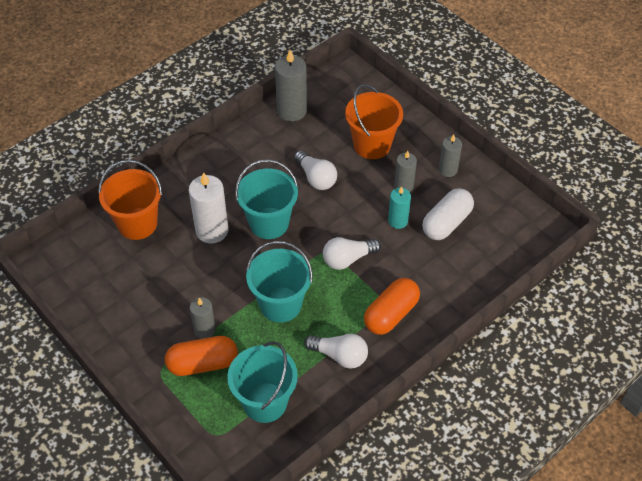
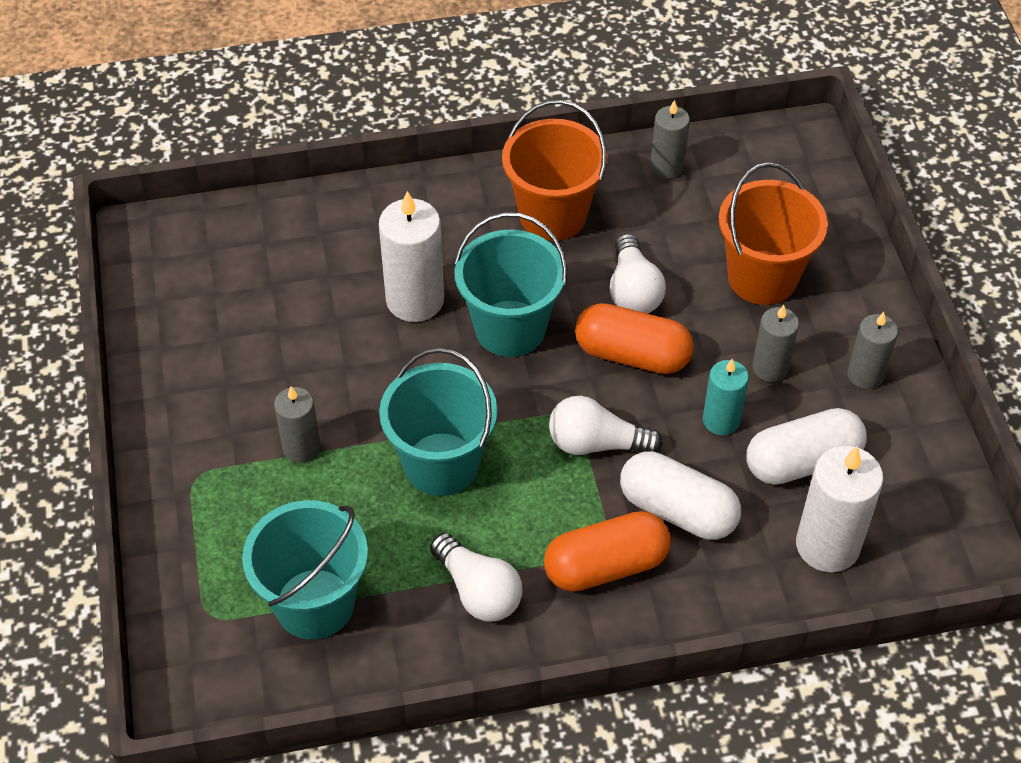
camera: 30 degrees right, 0 degrees up
orange bucket [98,160,162,240] -> orange bucket moved to [502,100,607,241]
orange capsule [165,336,238,376] -> orange capsule moved to [575,303,694,374]
grey candle [275,50,307,121] -> grey candle [651,100,690,179], size x0.61
none -> white capsule [620,451,741,540]
none -> white candle [796,446,883,572]

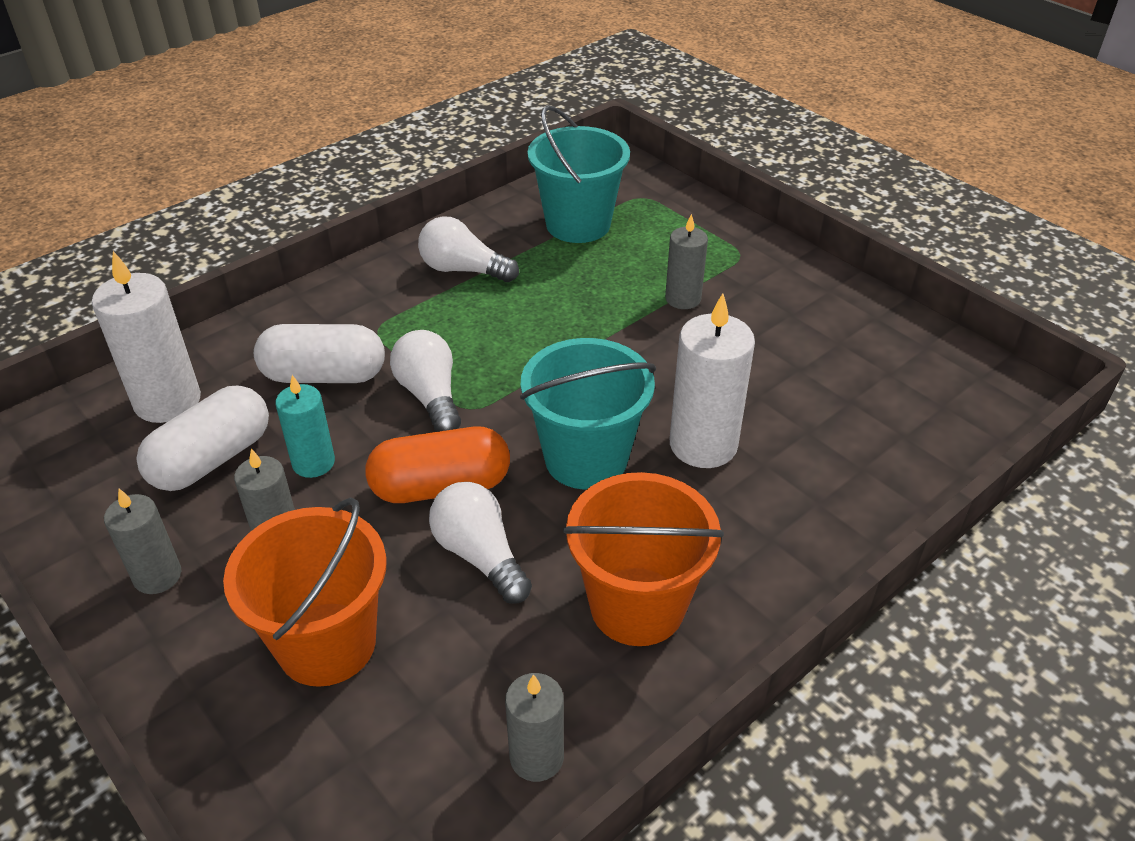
camera: 150 degrees right, 10 degrees down
turquoise bucket [379,348,497,496] -> none
orange capsule [544,511,671,592] -> none
white light bulb [549,396,663,455] -> white light bulb turned 90 degrees counterclockwise [390,330,461,432]

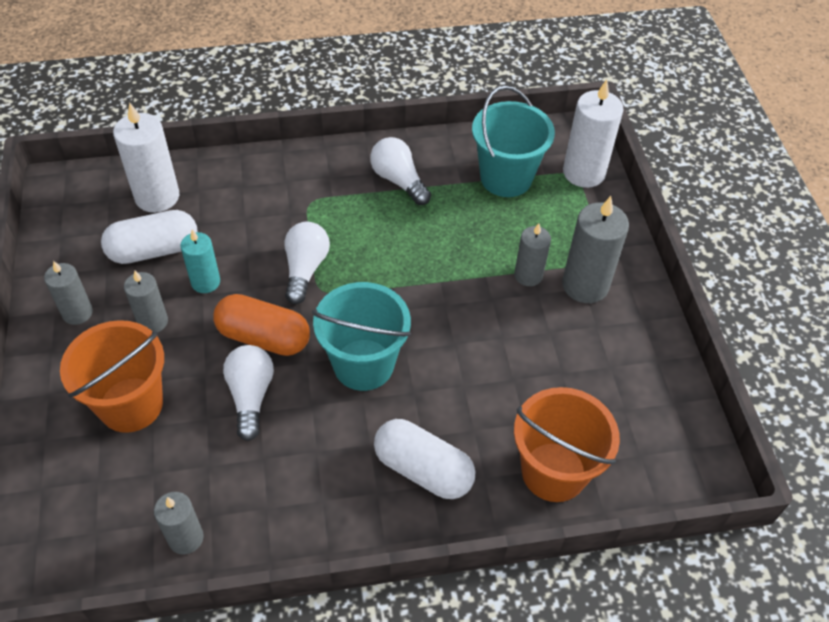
camera: 30 degrees right, 10 degrees up
white capsule [254,324,385,383] -> white capsule moved to [374,419,475,499]
orange bucket [563,472,724,646] -> orange bucket moved to [514,387,620,502]
white candle [670,293,755,468] -> white candle moved to [563,79,623,188]
none -> grey candle [562,196,629,303]

